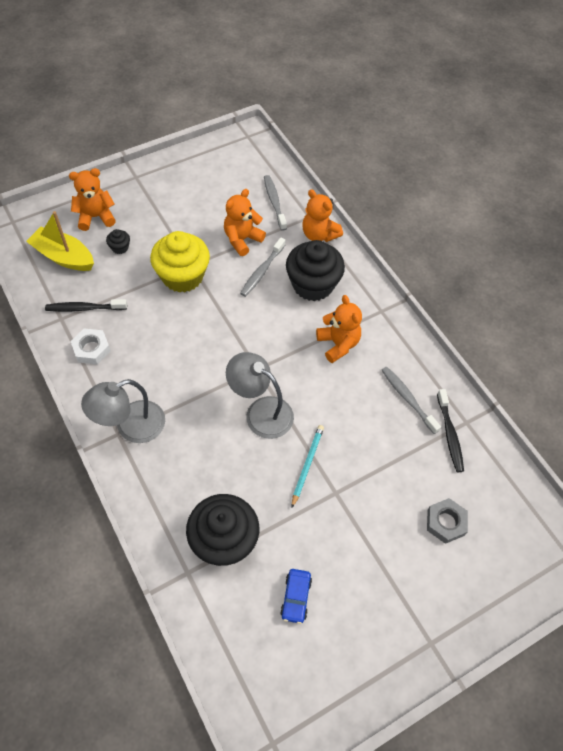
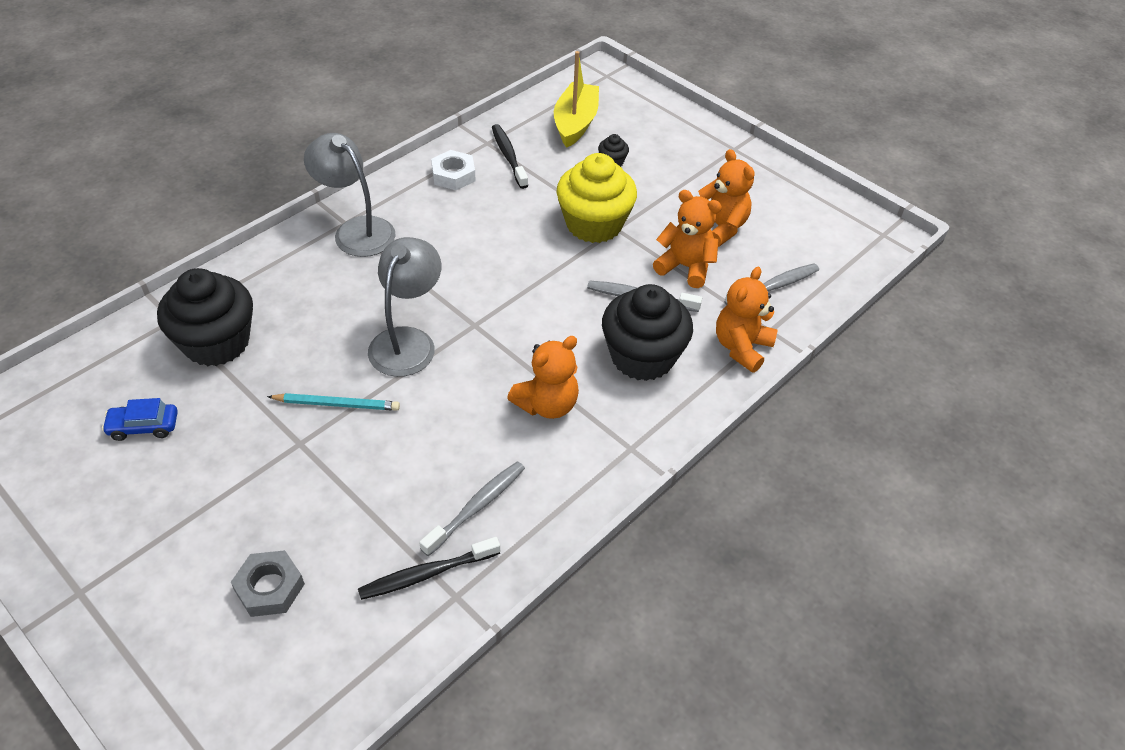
camera: 75 degrees right, 10 degrees down
orange teddy bear [69,168,116,231] -> orange teddy bear moved to [698,149,755,247]

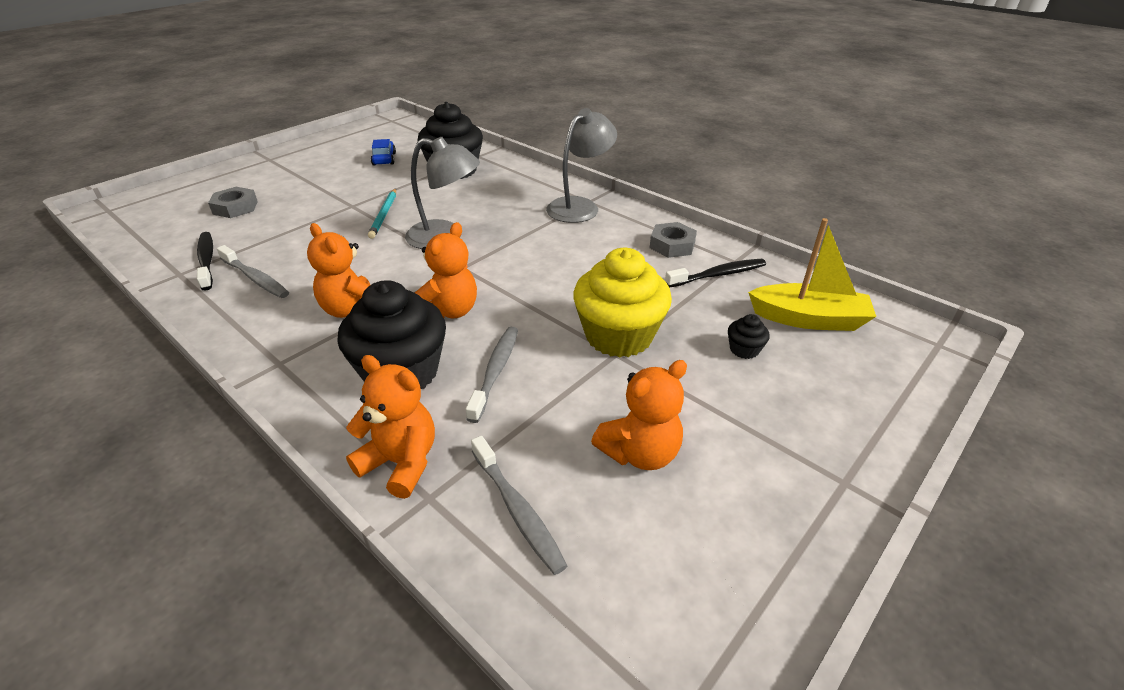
camera: 90 degrees right, 10 degrees down
white nut [431,150,476,190] -> grey nut [650,222,697,258]
orange teddy bear [653,190,722,288] -> orange teddy bear moved to [415,222,477,318]

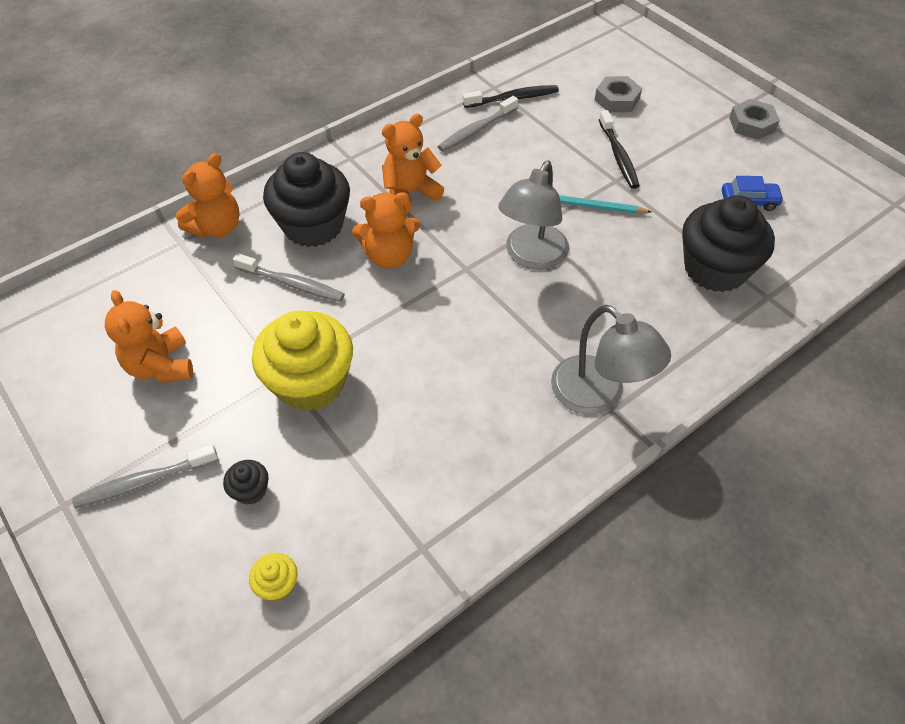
camera: 100 degrees right, 15 degrees up
orange teddy bear [415,222,477,318] -> orange teddy bear turned 45 degrees counterclockwise [352,192,420,269]
grey toothbrush [471,436,567,575] -> grey toothbrush moved to [72,444,218,508]
grey nut [650,222,697,258] -> grey nut moved to [729,99,780,140]
black toothbrush [665,259,766,288] -> black toothbrush moved to [599,110,640,189]
yellow boat [748,218,876,331] -> yellow cupcake [249,553,298,601]

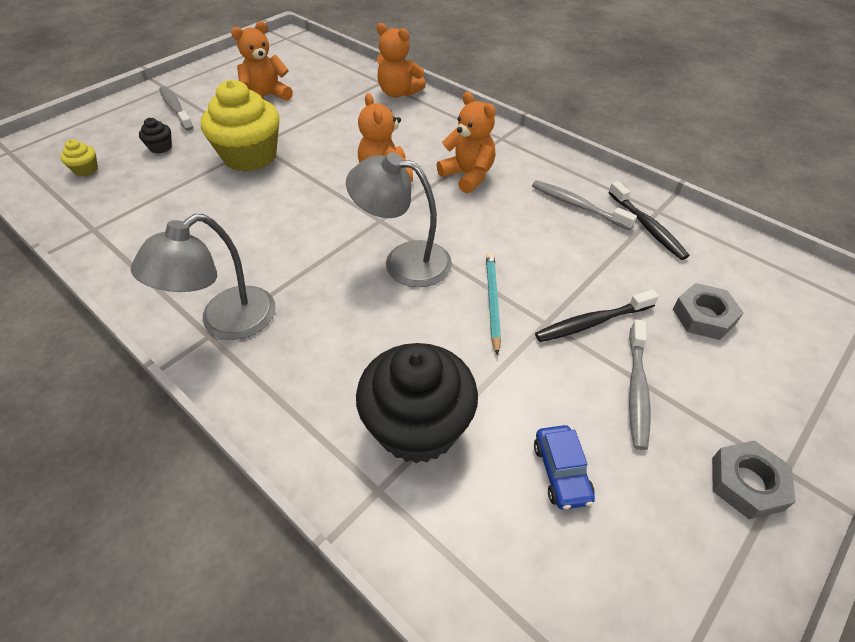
camera: 80 degrees right, 5 degrees down
grey toothbrush [233,253,345,302] -> grey toothbrush moved to [629,319,651,450]
black cupcake [263,152,350,247] -> none

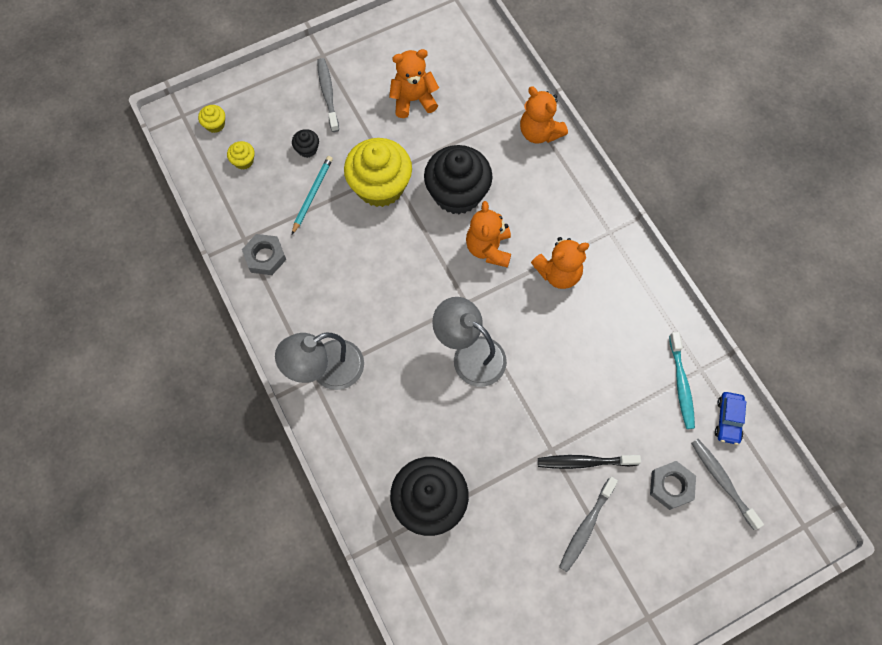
camera: 20 degrees right, 20 degrees up
orange teddy bear [437,92,496,193] -> orange teddy bear turned 90 degrees clockwise [531,237,589,289]
turquoise pencil [486,253,501,356] -> turquoise pencil moved to [292,156,333,234]
grey toothbrush [532,180,637,230] -> grey toothbrush moved to [691,439,764,530]
blue car [534,425,595,510] -> blue car moved to [715,392,746,445]
black toothbrush [608,181,689,260] -> turquoise toothbrush [669,332,695,429]
grey nut [712,440,796,520] -> grey nut moved to [242,234,286,275]
none -> yellow cupcake [198,105,225,133]
none -> black cupcake [424,145,493,214]

